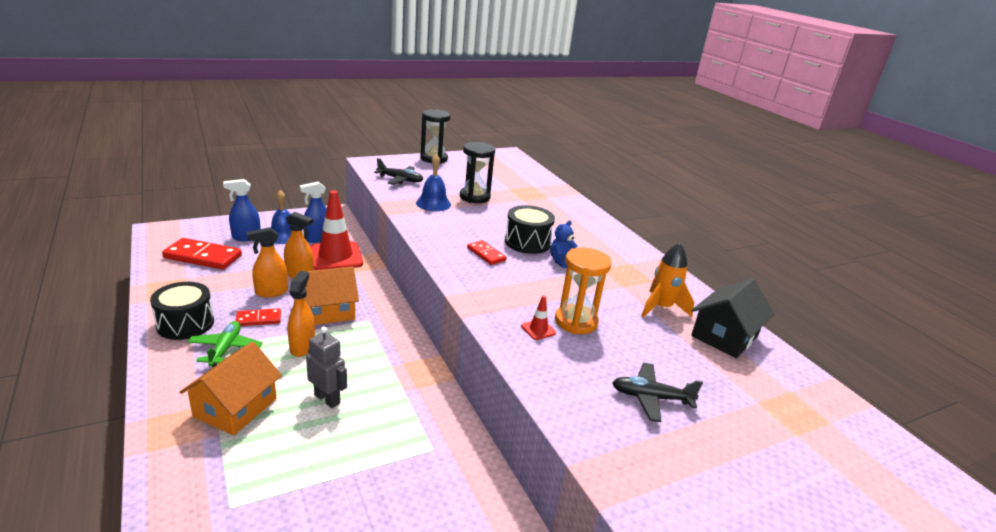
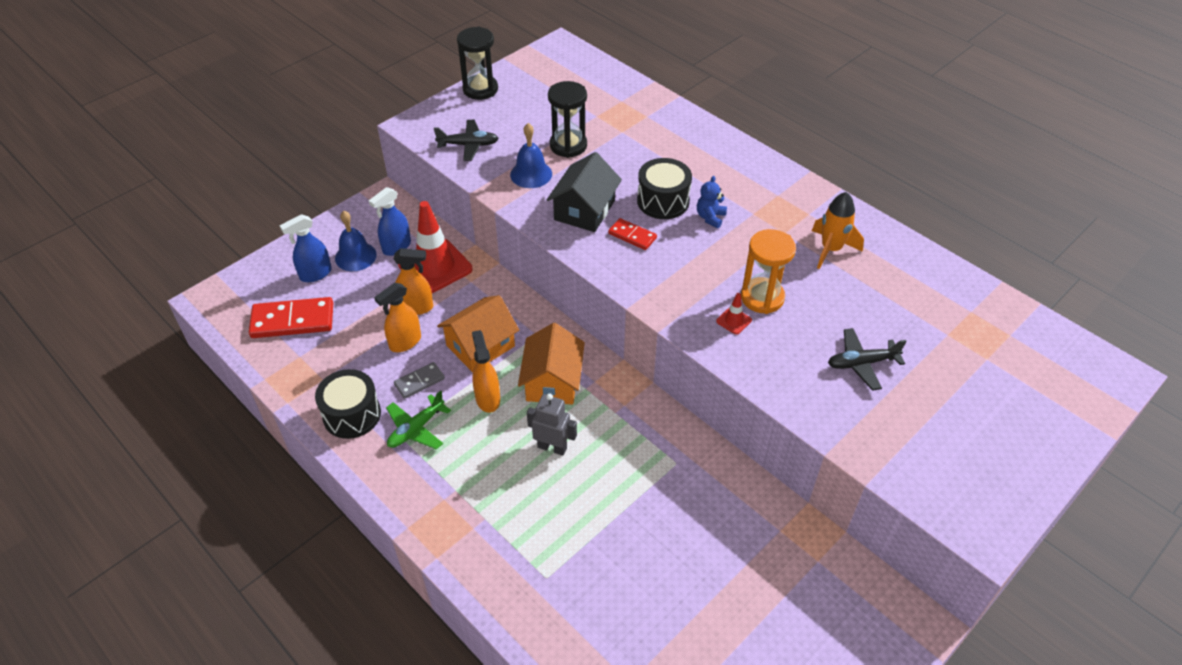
camera: 15 degrees left, 20 degrees up
orange house [180,342,282,436] -> orange house moved to [518,323,585,405]
green plane [188,321,263,367] -> green plane turned 120 degrees counterclockwise [386,391,451,449]
red domino [235,308,281,326] -> grey domino [394,362,445,399]
black house [691,278,774,358] -> black house moved to [547,152,622,232]

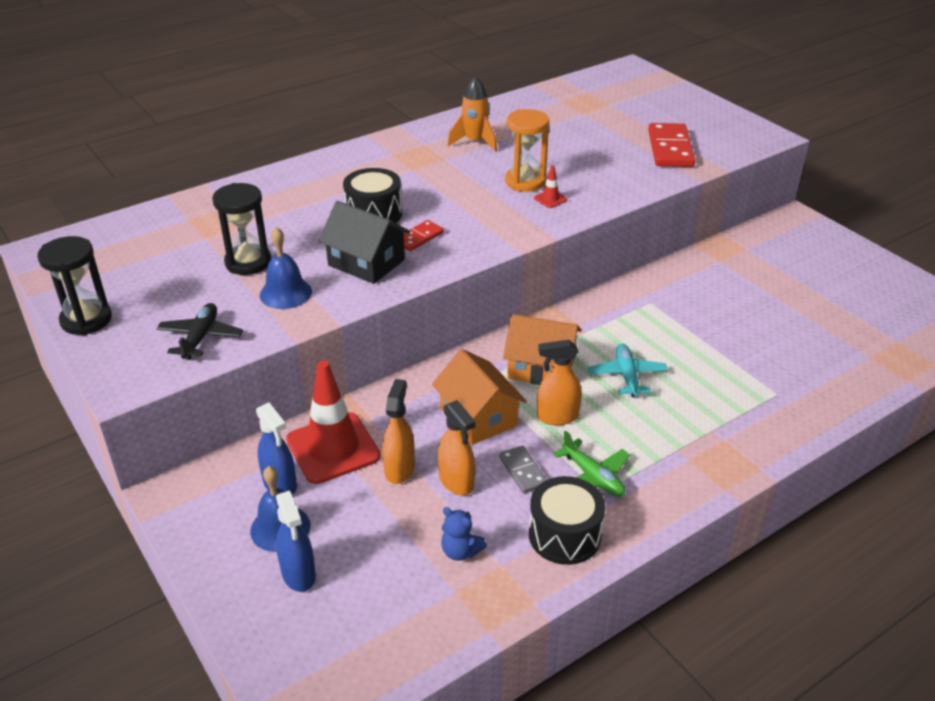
camera: 80 degrees left, 10 degrees down
red domino [249,297,333,338] -> red domino moved to [648,123,695,167]
grey robot [527,393,577,456] -> turquoise plane [588,344,668,398]
blue teddy bear [697,176,727,228] -> blue teddy bear moved to [441,507,487,561]
black plane [828,328,906,391] -> none

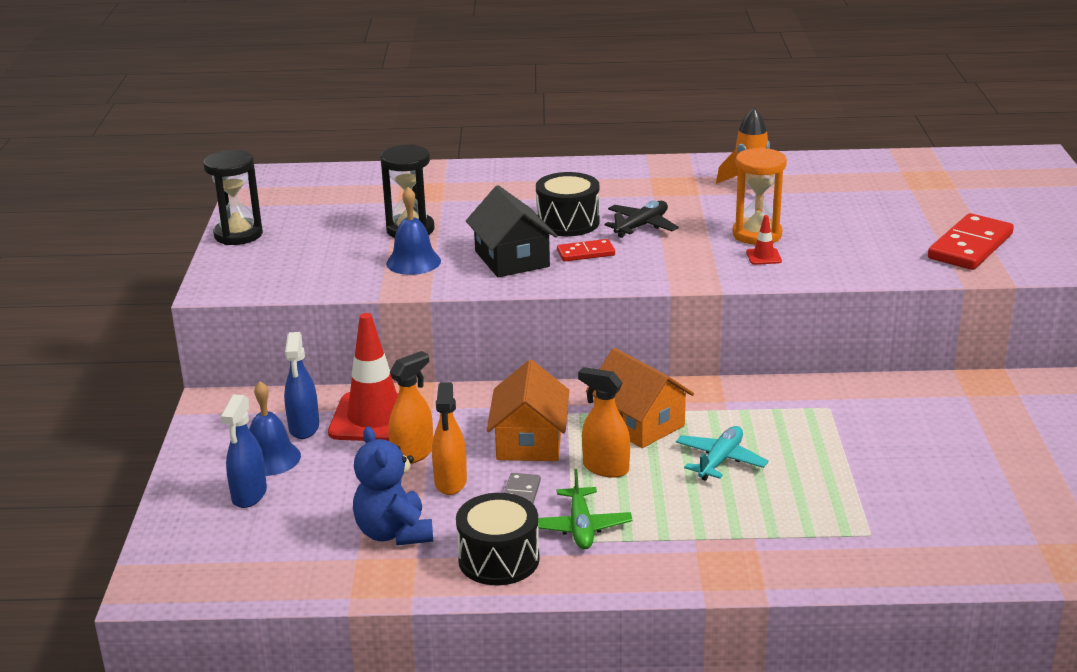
camera: 35 degrees right, 10 degrees down
black plane [157,303,243,360] -> black plane moved to [605,201,679,238]
blue teddy bear [441,507,487,561] -> blue teddy bear [353,427,433,546], size x1.71

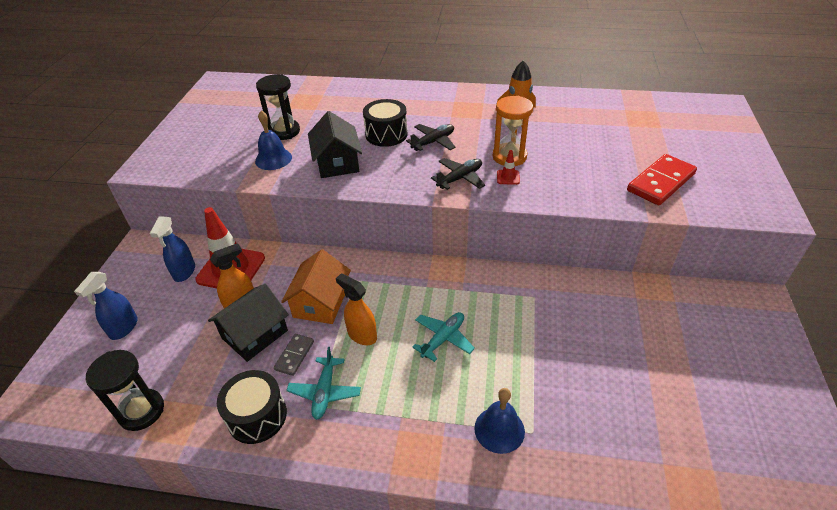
camera: 10 degrees right, 15 degrees up
black hourglass [203,150,263,245] -> black hourglass moved to [86,350,164,431]
blue bell [249,381,301,476] -> blue bell moved to [474,388,525,454]
blue teddy bear [353,427,433,546] -> none
orange spray bottle [432,382,467,495] -> black house [208,284,289,362]
green plane [538,469,633,549] -> turquoise plane [286,347,361,420]
red domino [557,239,615,262] -> none
orange house [586,348,694,448] -> none
none -> black plane [431,158,485,190]

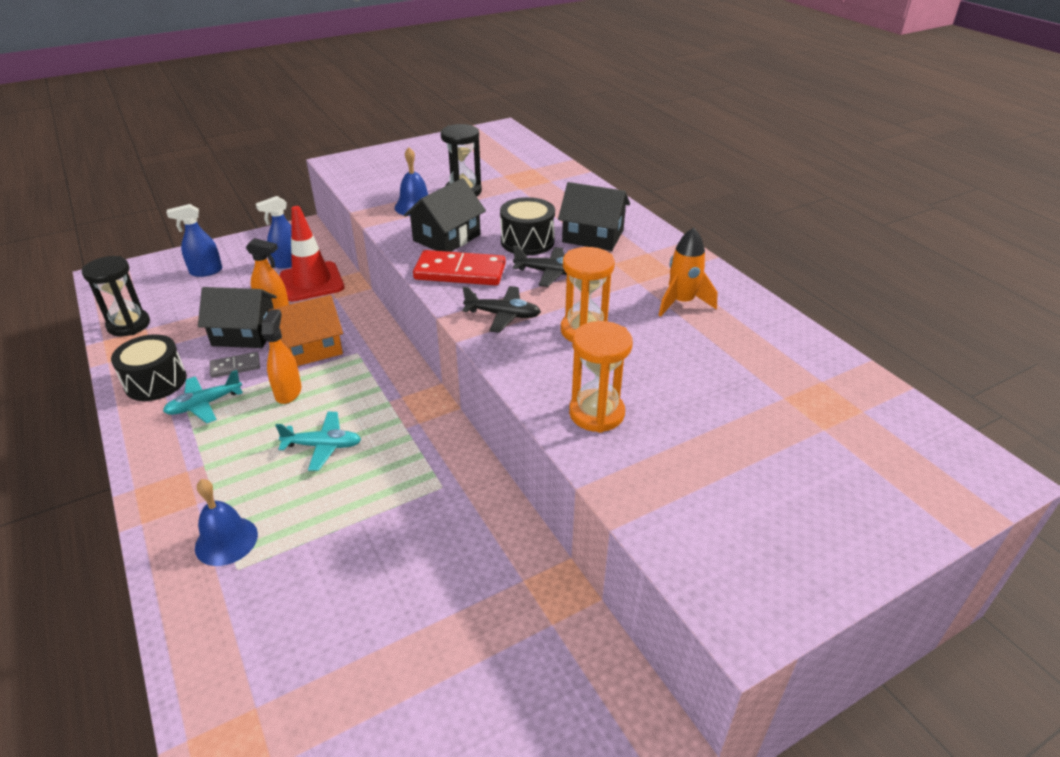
camera: 50 degrees right, 5 degrees down
red traffic cone [497,150,520,185] -> none
red domino [627,154,697,205] -> red domino moved to [413,250,506,285]
none -> black house [558,182,630,251]
none -> orange hourglass [569,321,633,433]

